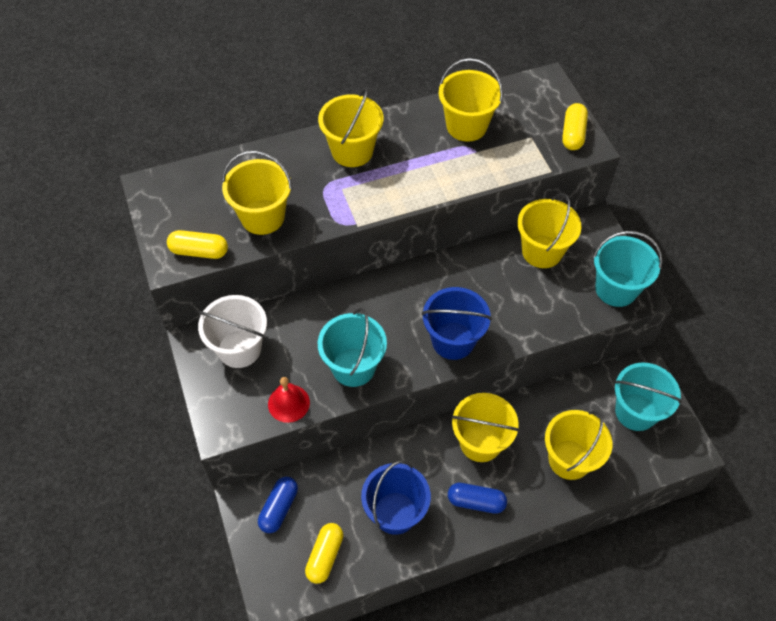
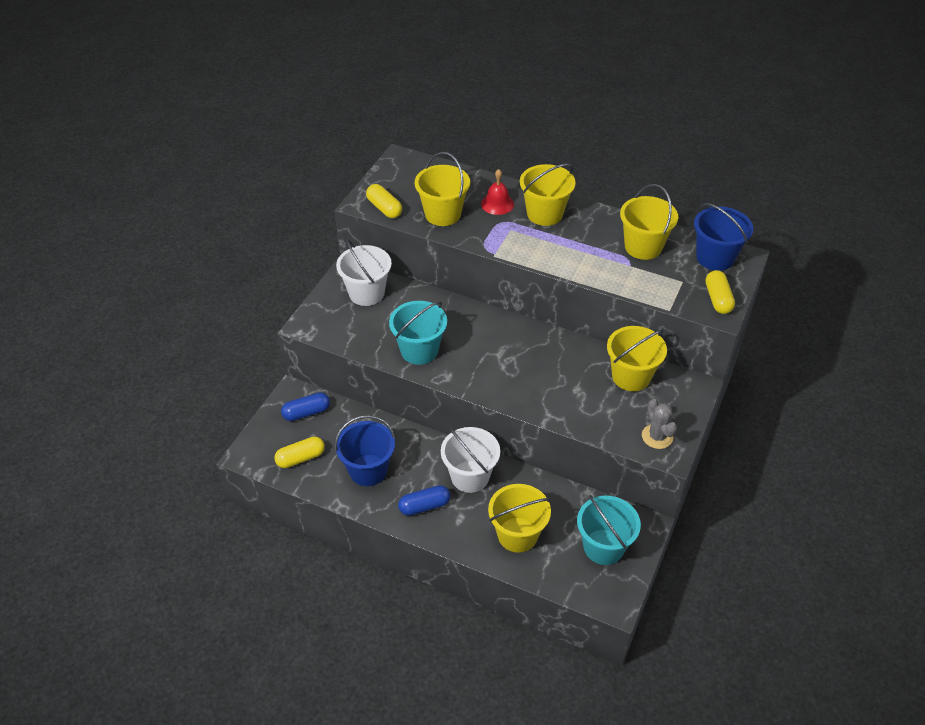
camera: 45 degrees right, 10 degrees down
red bell [268,377,310,423] -> red bell moved to [481,169,514,215]
blue bucket [421,287,492,360] -> blue bucket moved to [694,203,753,271]
blue capsule [448,483,507,514] -> blue capsule turned 75 degrees counterclockwise [398,485,451,516]
yellow bucket [451,393,520,462] -> white bucket [441,427,500,493]
yellow capsule [562,103,588,150] -> yellow capsule turned 60 degrees counterclockwise [706,270,735,314]
turquoise bucket [593,231,663,307] -> grey cactus [642,399,677,449]

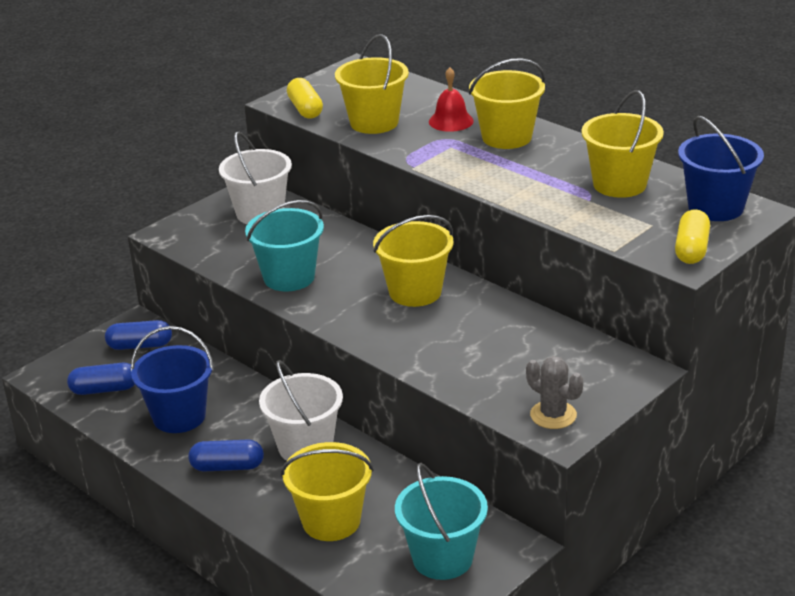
camera: 20 degrees right, 15 degrees down
yellow capsule [274,437,325,468] -> blue capsule [67,363,135,395]
yellow bucket [607,326,667,391] -> yellow bucket moved to [373,215,454,307]
grey cactus [642,399,677,449] -> grey cactus turned 45 degrees counterclockwise [526,356,583,429]

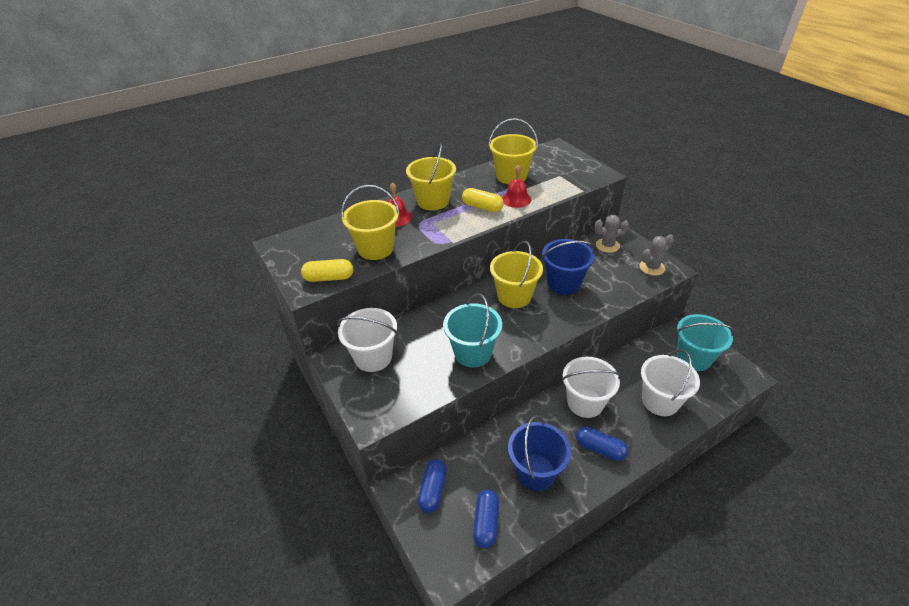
camera: 75 degrees left, 10 degrees up
blue capsule [188,440,264,471] -> blue capsule turned 75 degrees counterclockwise [576,427,628,461]
yellow bucket [281,442,374,541] -> white bucket [641,350,700,416]
yellow capsule [675,209,710,264] -> yellow capsule moved to [462,188,504,212]
blue bucket [678,116,764,221] -> blue bucket moved to [542,239,595,295]
none -> red bell [502,164,531,208]
none -> grey cactus [595,215,629,253]

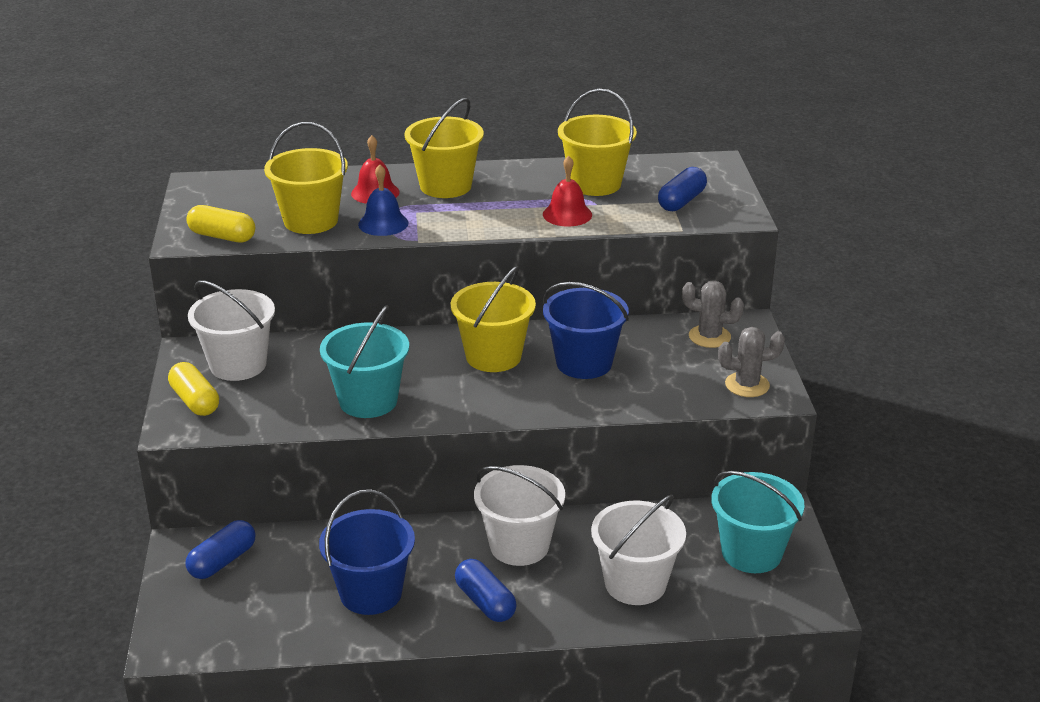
camera: 25 degrees right, 10 degrees down
yellow capsule [462,188,504,212] -> yellow capsule moved to [168,362,219,416]
blue capsule [473,490,499,548] -> blue capsule moved to [658,167,707,211]
none -> blue bell [358,165,408,236]

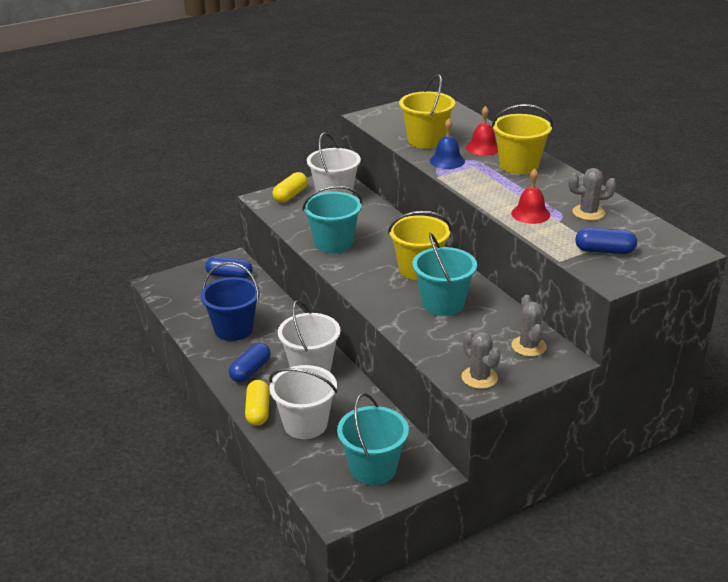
camera: 65 degrees right, 0 degrees up
yellow capsule [186,205,255,242] -> yellow capsule moved to [245,380,270,426]
blue bucket [543,282,629,379] -> turquoise bucket [412,233,477,316]
yellow bucket [558,89,637,196] -> grey cactus [568,168,617,220]

